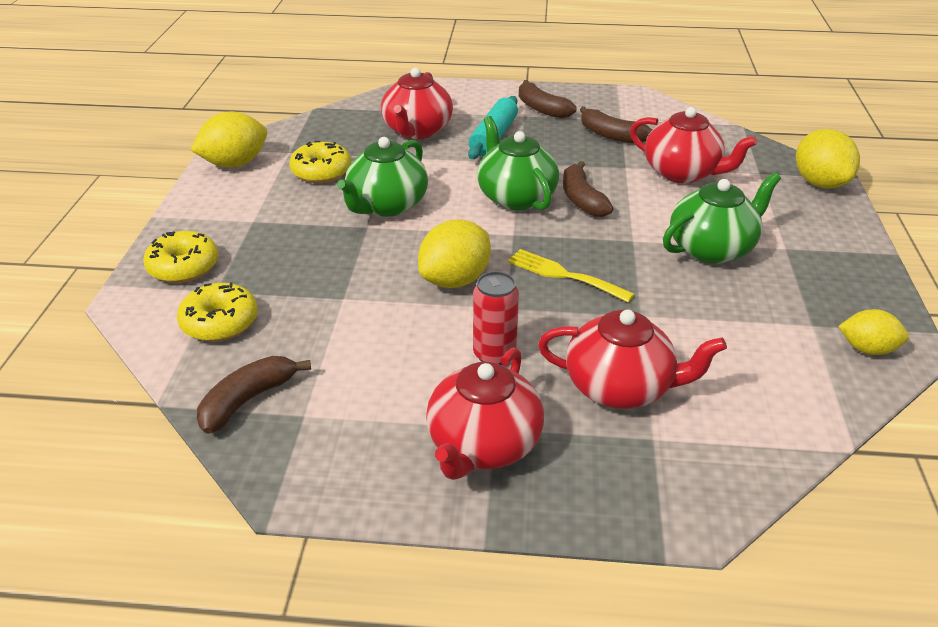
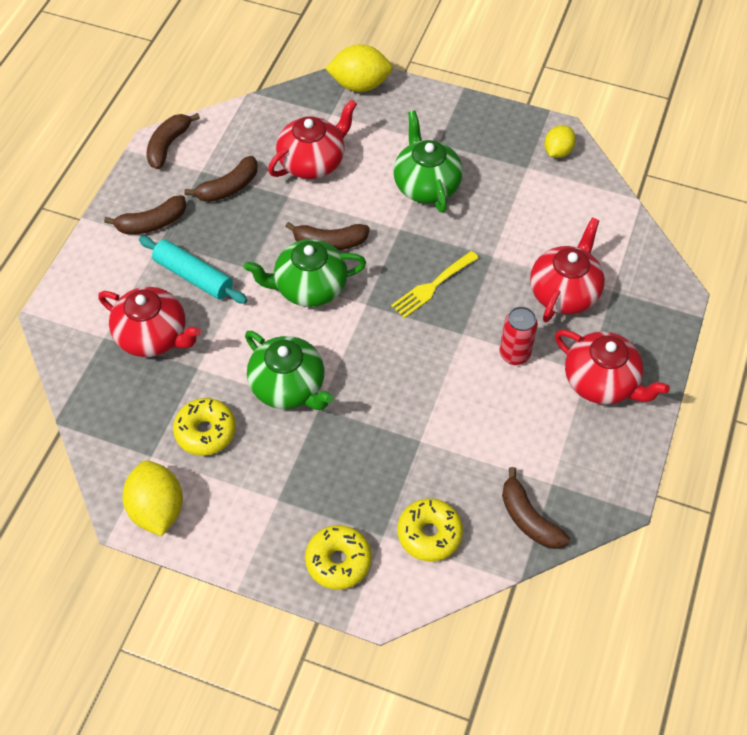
camera: 75 degrees left, 20 degrees up
yellow lemon [418,220,491,288] -> none
none -> brown banana [146,113,200,169]

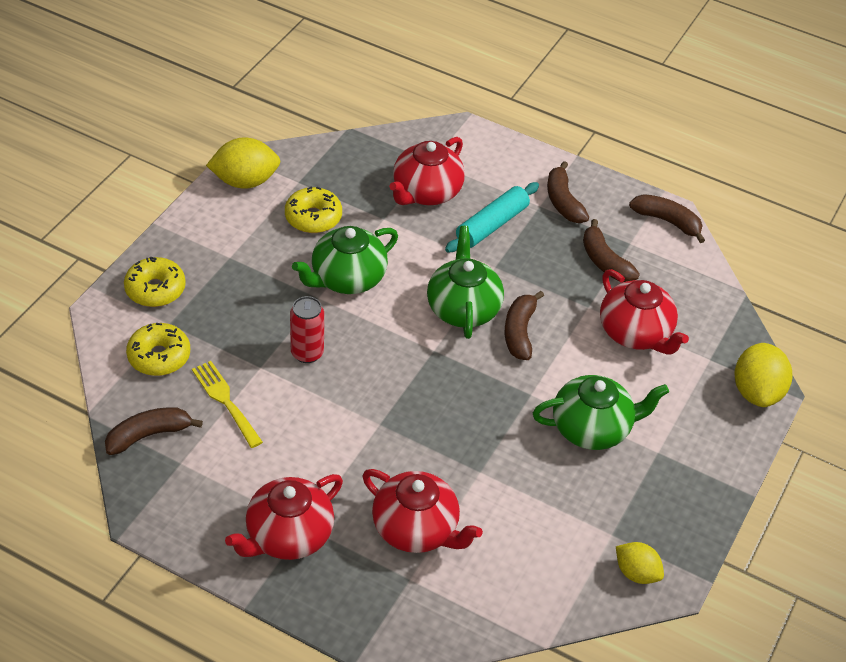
camera: 95 degrees right, 10 degrees down
yellow fork [391,251,479,318] -> yellow fork moved to [192,361,263,448]
red can [499,306,538,365] -> red can moved to [290,296,324,363]

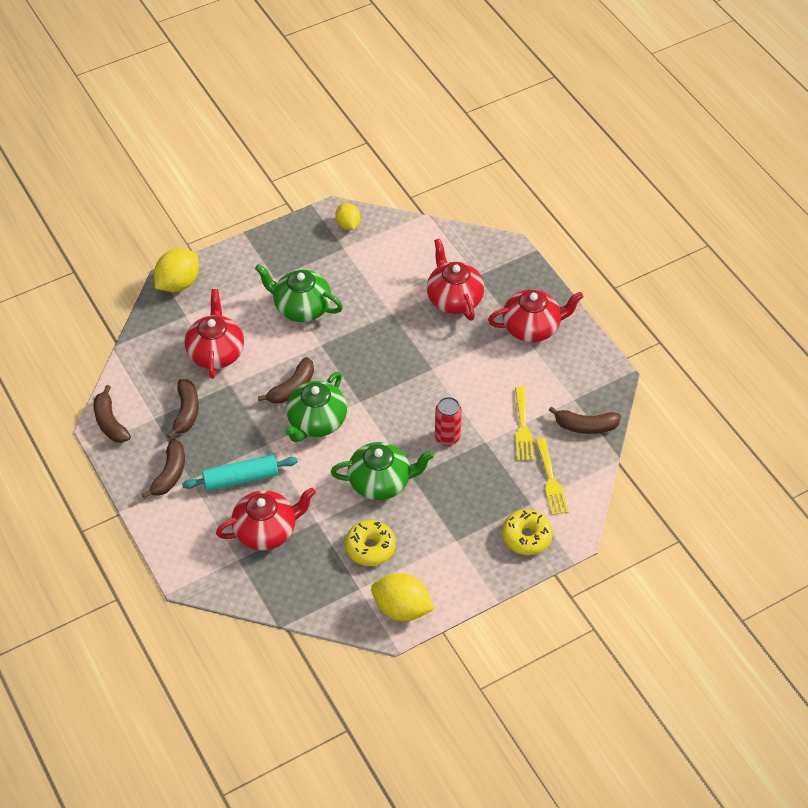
camera: 145 degrees left, 5 degrees up
yellow donut [126,323,190,376] -> yellow fork [535,438,569,515]

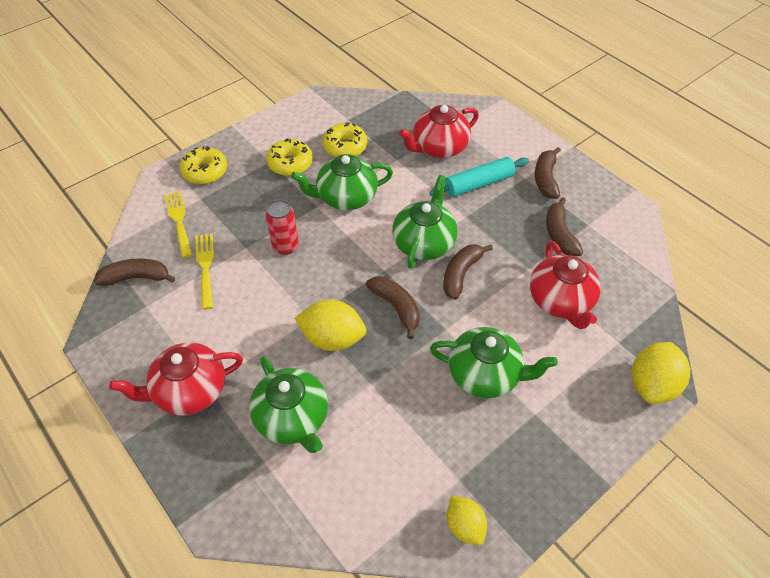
camera: 170 degrees right, 0 degrees up
brown banana [94,385,131,443] -> brown banana moved to [366,276,420,339]
yellow lemon [371,573,434,621] -> yellow lemon moved to [295,299,366,351]
red teapot [427,238,485,321] -> green teapot [249,356,328,453]
none -> yellow donut [266,138,313,176]

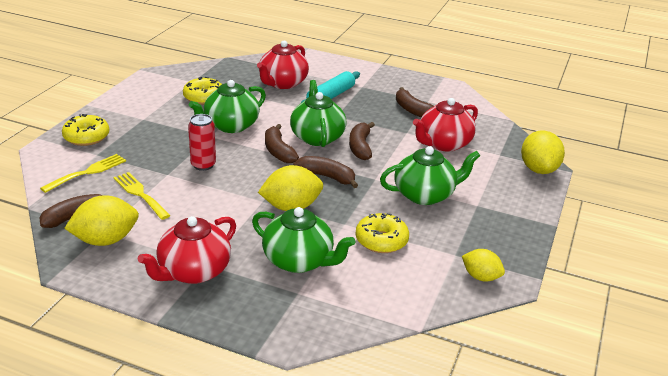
camera: 30 degrees left, 20 degrees down
yellow fork [164,191,193,258] -> yellow fork turned 90 degrees clockwise [40,154,126,193]
yellow donut [266,138,313,176] -> yellow donut moved to [356,213,409,253]
red teapot [530,241,601,329] -> red teapot turned 90 degrees clockwise [413,98,478,152]
brown banana [535,147,561,199] -> brown banana moved to [265,124,299,163]
none -> yellow lemon [64,195,139,246]

